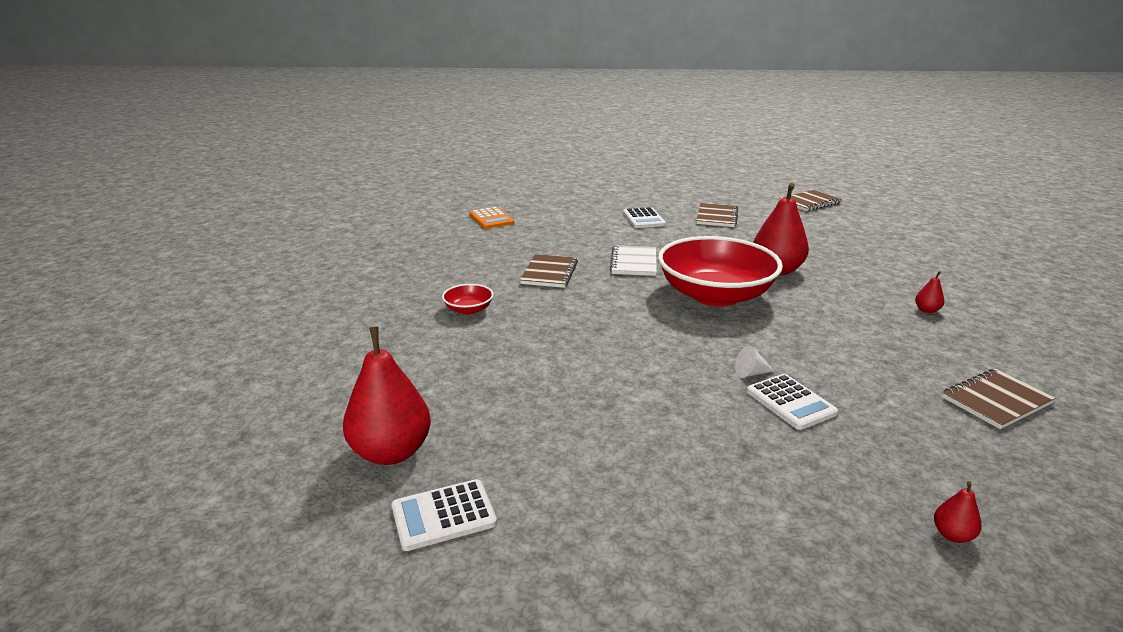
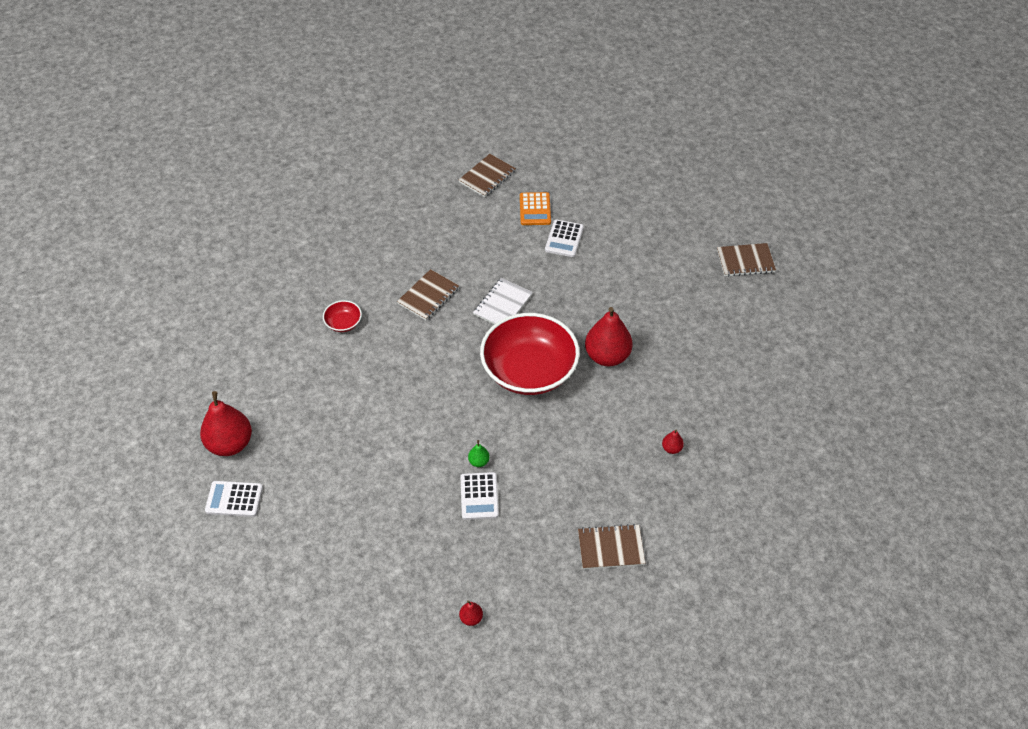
camera: 25 degrees right, 25 degrees up
orange calculator [469,207,514,229] -> orange calculator moved to [520,192,551,225]
brown notebook [696,203,738,227] -> brown notebook moved to [459,154,516,197]
white cone [735,346,774,378] -> green pear [468,440,490,467]

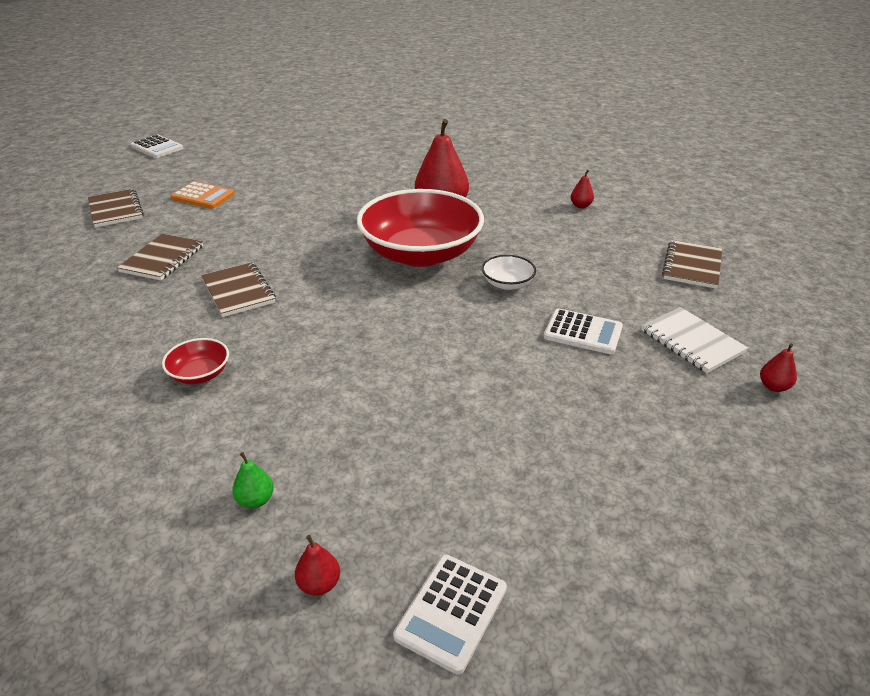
camera: 65 degrees left, 15 degrees down
red pear [200,391,252,456] -> red pear [295,535,340,596], size x0.43
green pear [468,440,490,467] -> green pear moved to [232,452,274,508]
white notebook [473,278,533,324] -> white notebook moved to [641,307,748,373]
white calculator [545,220,584,257] -> white calculator moved to [130,134,183,158]
brown notebook [717,243,776,277] -> brown notebook moved to [117,234,203,280]
none -> white bowl [482,255,536,290]

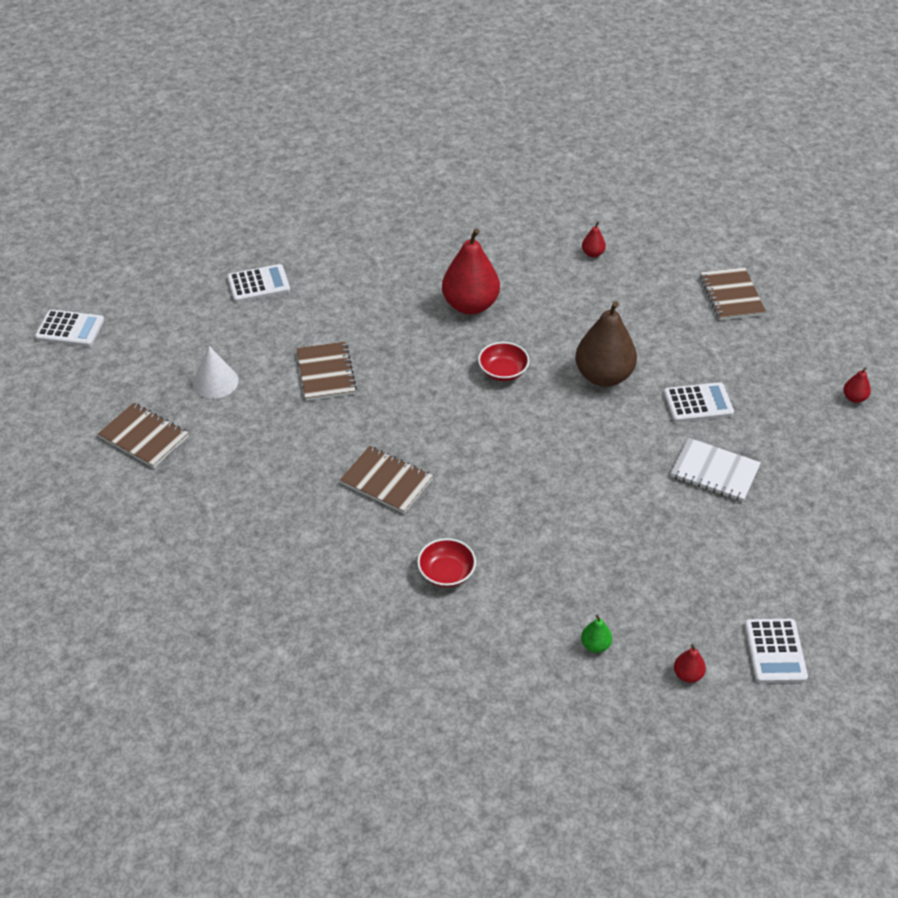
camera: 30 degrees left, 10 degrees up
brown notebook [117,234,203,280] -> brown notebook moved to [297,342,357,401]
orange calculator [171,181,235,209] -> white cone [193,346,239,399]
red bowl [357,189,484,267] -> red bowl [478,342,530,381], size x0.41
white bowl [482,255,536,290] -> brown pear [575,301,637,387]
white notebook [641,307,748,373] -> white notebook moved to [671,438,761,502]
none -> white calculator [227,264,290,302]

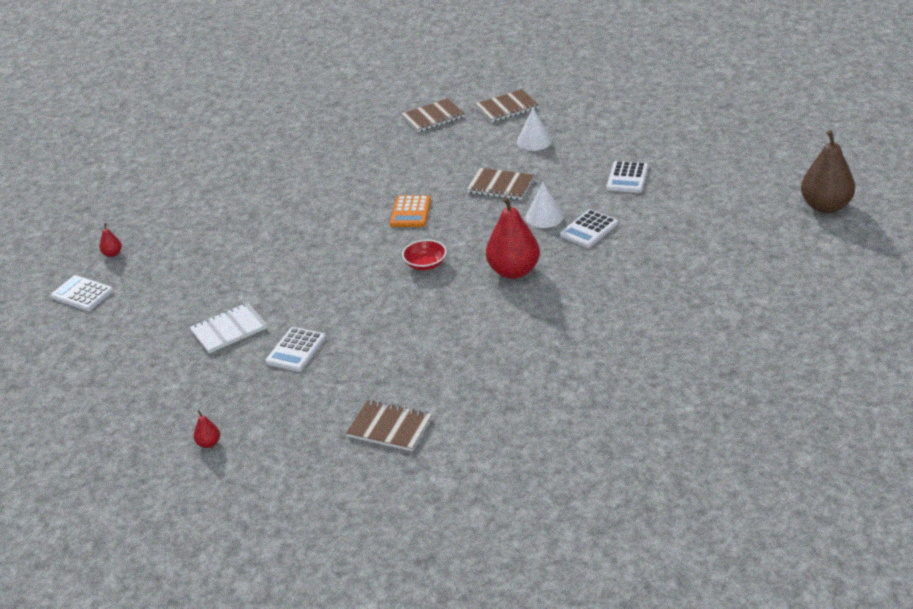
camera: 125 degrees right, 10 degrees down
white calculator [35,310,104,347] -> white calculator moved to [560,209,618,248]
brown notebook [340,446,433,514] -> brown notebook moved to [401,98,465,132]
red bowl [417,538,476,587] -> none
brown pear [575,301,637,387] -> brown pear moved to [801,130,855,213]
green pear [581,615,612,653] -> none
red pear [582,221,606,257] -> none
none -> orange calculator [390,195,431,227]
none -> white cone [526,182,564,228]

